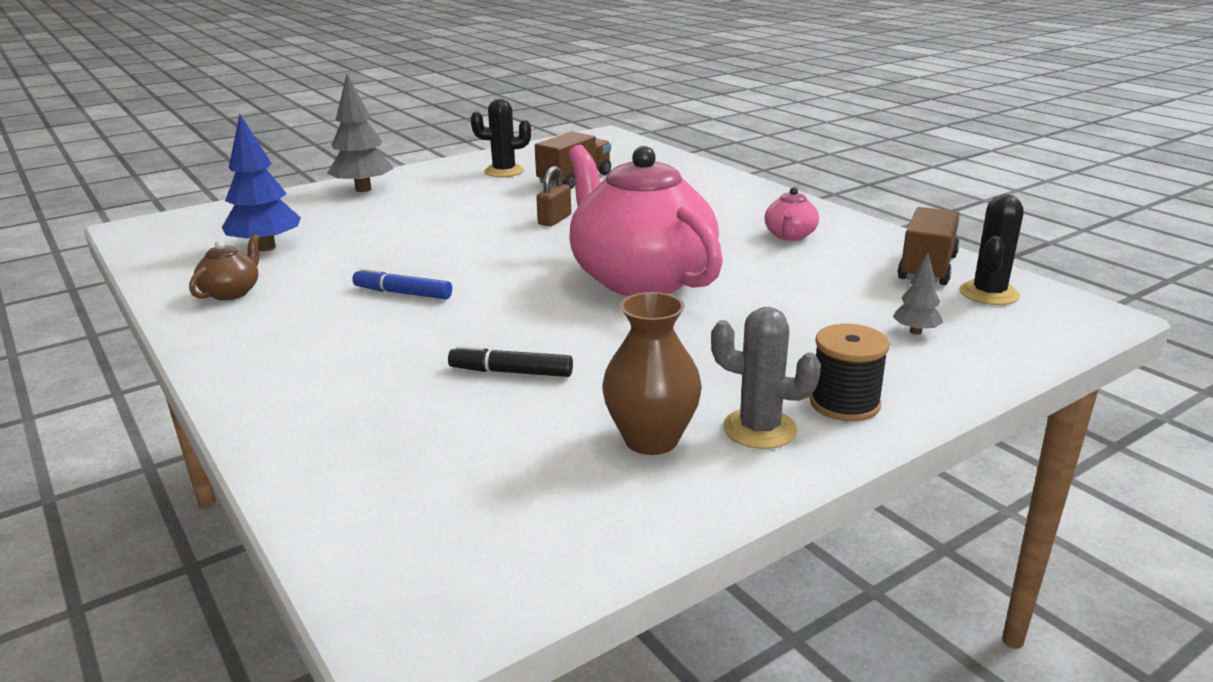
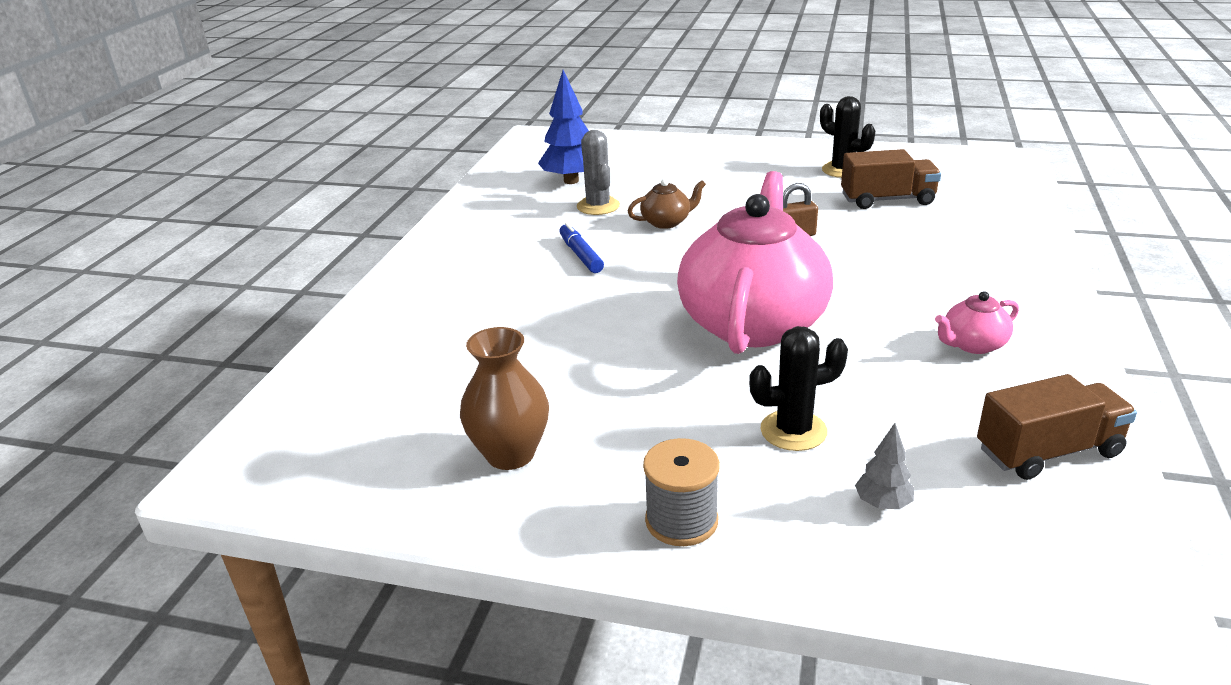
camera: 50 degrees right, 5 degrees up
brown teapot [189,234,260,300] -> brown teapot moved to [627,179,706,229]
grey tree [327,74,393,192] -> none
black marker [448,345,573,377] -> none
grey cactus [711,307,821,449] -> grey cactus moved to [577,130,620,215]
black spool [810,324,890,422] -> grey spool [643,438,720,546]
black cactus [960,194,1024,305] -> black cactus moved to [749,326,848,451]

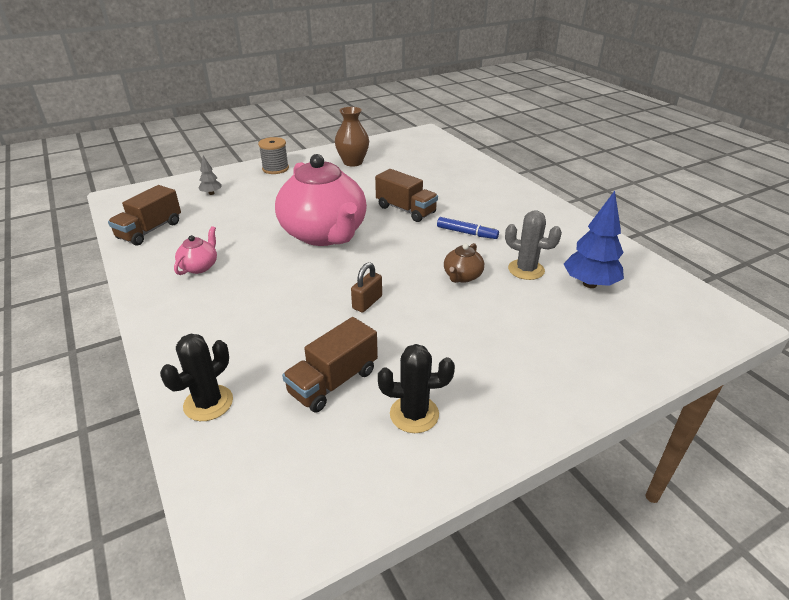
camera: 135 degrees right, 5 degrees up
black cactus [749,326,848,451] -> black cactus moved to [160,334,233,421]
none -> brown truck [375,169,438,222]

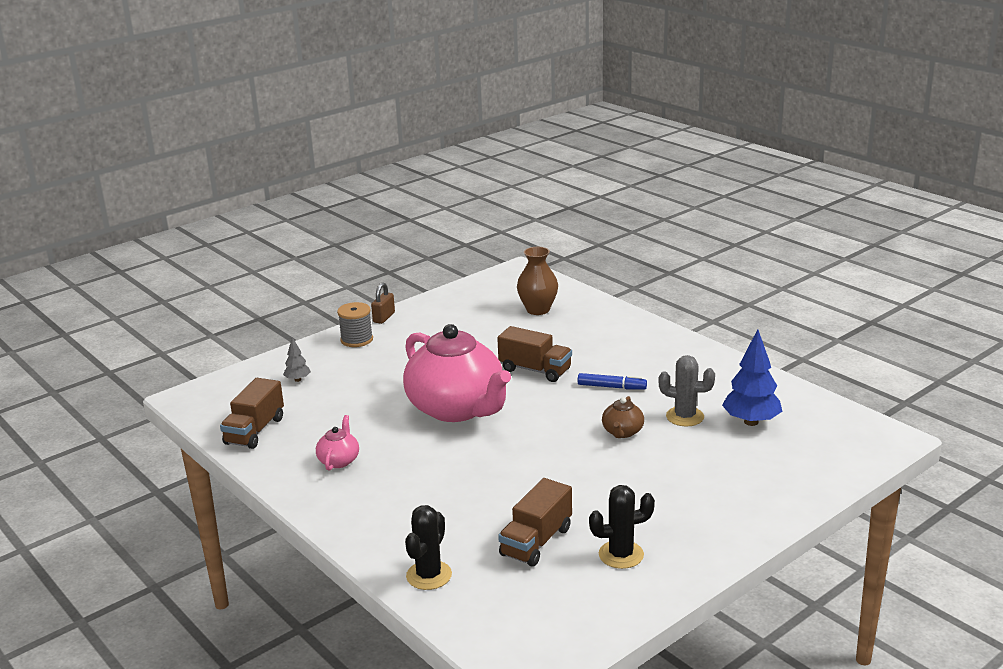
camera: 10 degrees left, 10 degrees down
brown vase [335,107,369,167] -> brown vase moved to [517,247,558,315]
brown padlock [351,262,382,312] -> brown padlock moved to [371,282,395,324]

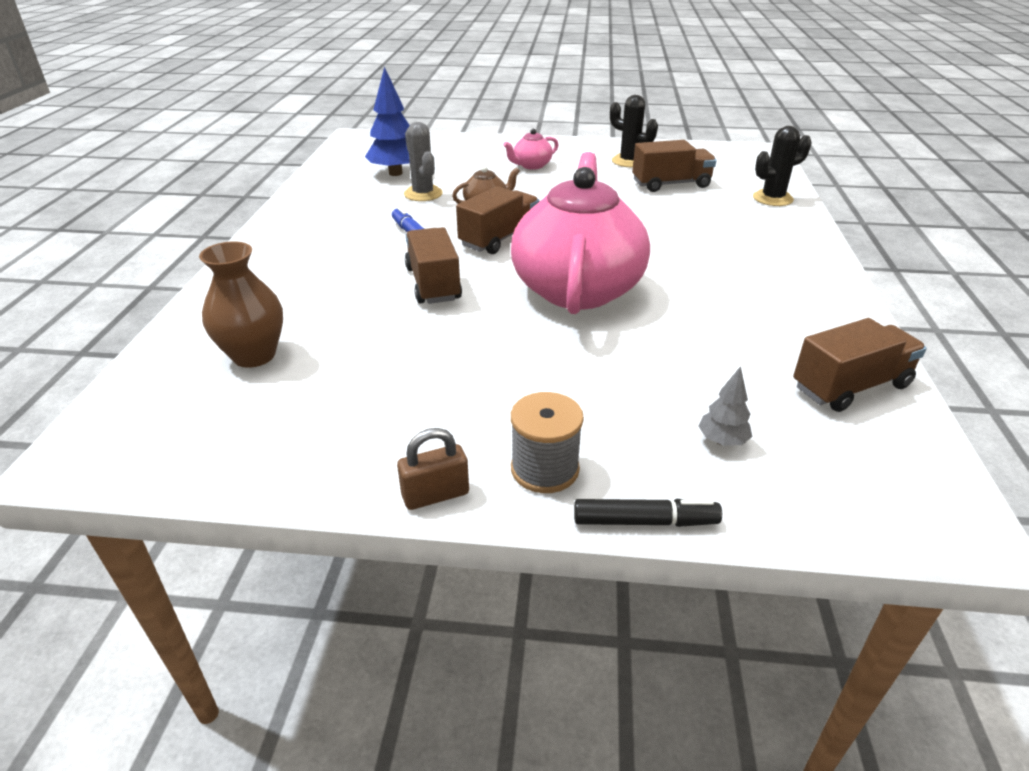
camera: 135 degrees left, 10 degrees up
pink teapot [316,415,359,471] -> pink teapot moved to [503,129,559,170]
none -> brown truck [456,186,539,254]
none -> black marker [574,499,722,527]

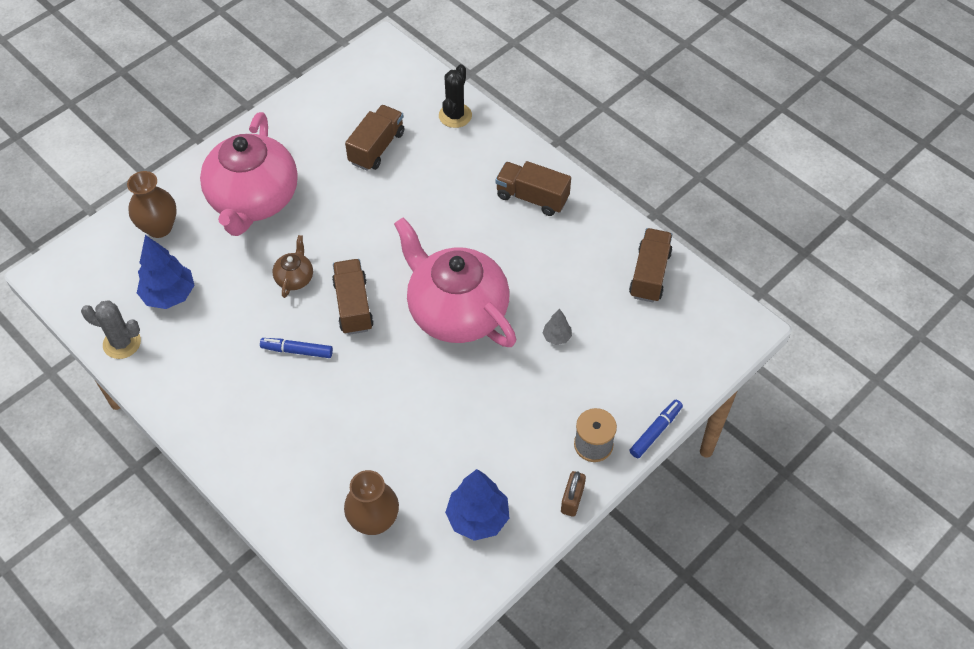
camera: 50 degrees left, 20 degrees up
grey cactus [404,122,443,201] -> grey cactus moved to [81,300,141,359]
brown truck [405,227,462,304] -> brown truck moved to [495,161,571,216]
pink teapot [503,129,559,170] -> pink teapot [200,112,298,236], size x2.46
black marker [574,499,722,527] -> blue marker [629,400,683,458]
black cactus [610,95,658,167] -> none
grey tree [698,366,752,446] -> grey tree moved to [543,309,572,345]
none -> brown vase [127,171,177,238]
none -> blue tree [445,469,509,541]

